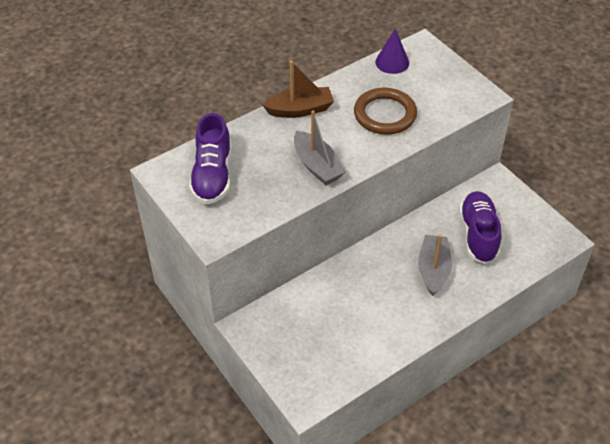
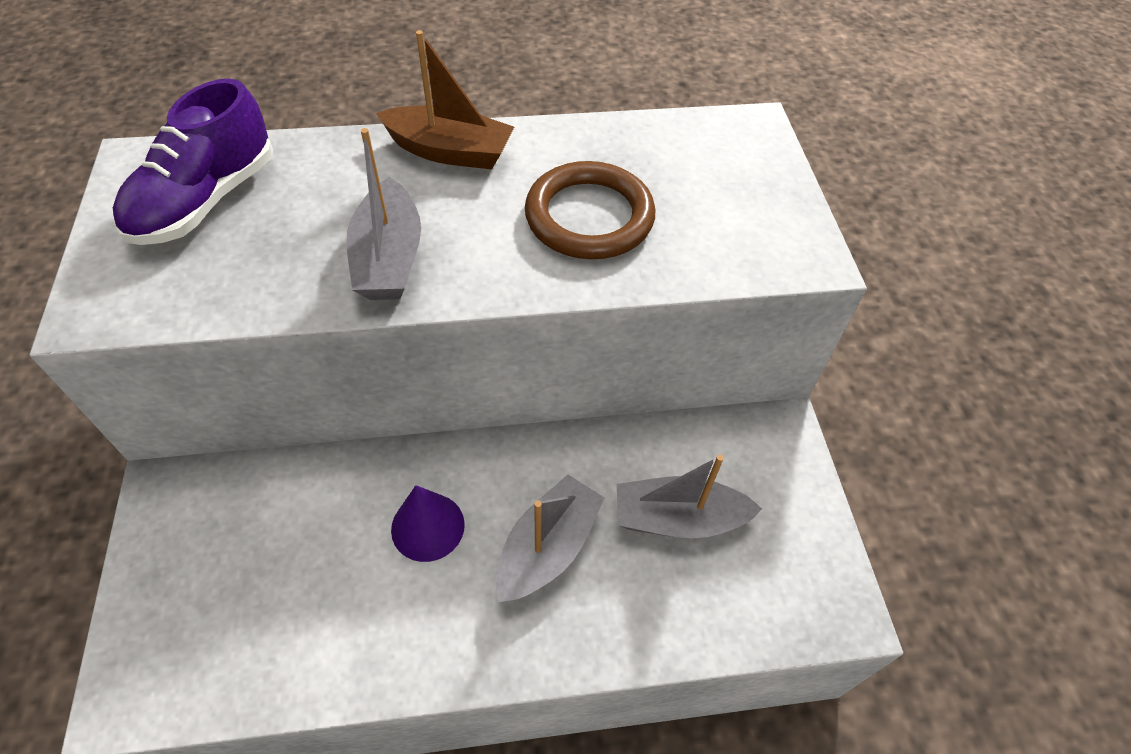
camera: 25 degrees right, 5 degrees up
purple cone [375,28,409,74] -> purple cone moved to [391,485,465,562]
purple shoe [459,191,501,264] -> grey boat [617,455,762,539]

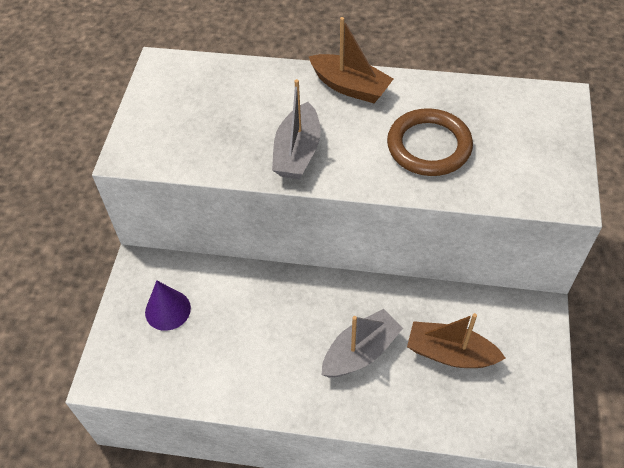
camera: 20 degrees right, 0 degrees up
purple shoe [113,79,273,245] -> none
purple cone [391,485,465,562] -> purple cone moved to [145,281,191,331]
grey boat [617,455,762,539] -> brown boat [407,313,505,368]

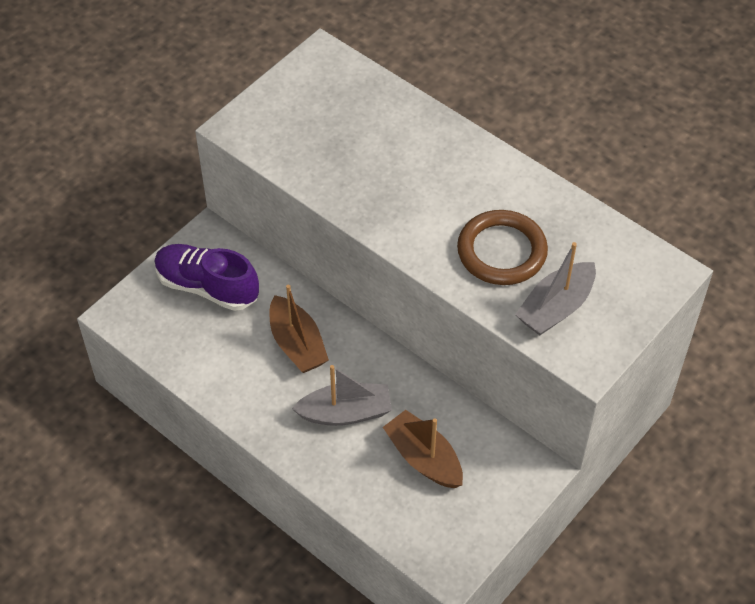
camera: 30 degrees right, 0 degrees up
purple cone [145,281,191,331] -> purple shoe [154,244,259,311]
grey boat [272,79,321,179] -> grey boat moved to [515,242,596,335]
brown boat [309,17,393,103] -> brown boat moved to [270,285,329,373]

